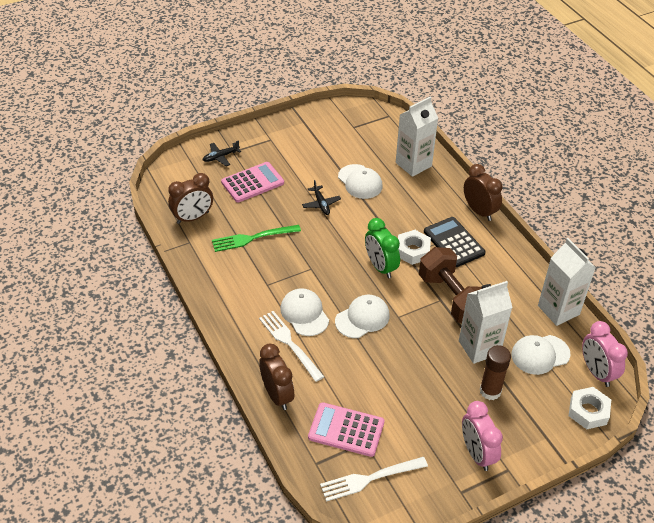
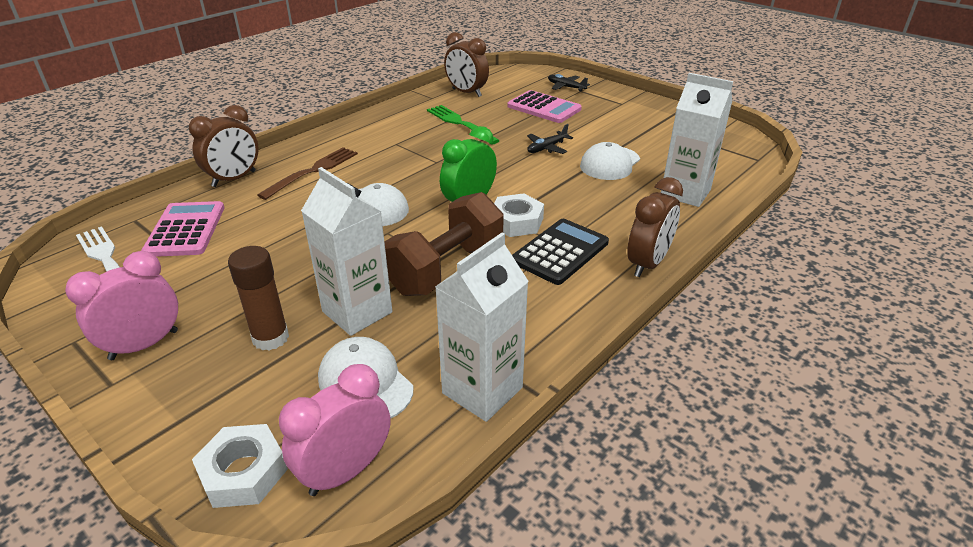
camera: 70 degrees right, 10 degrees down
white fork [259,311,324,382] -> brown fork [257,147,358,200]
white cap [280,288,329,336] -> none

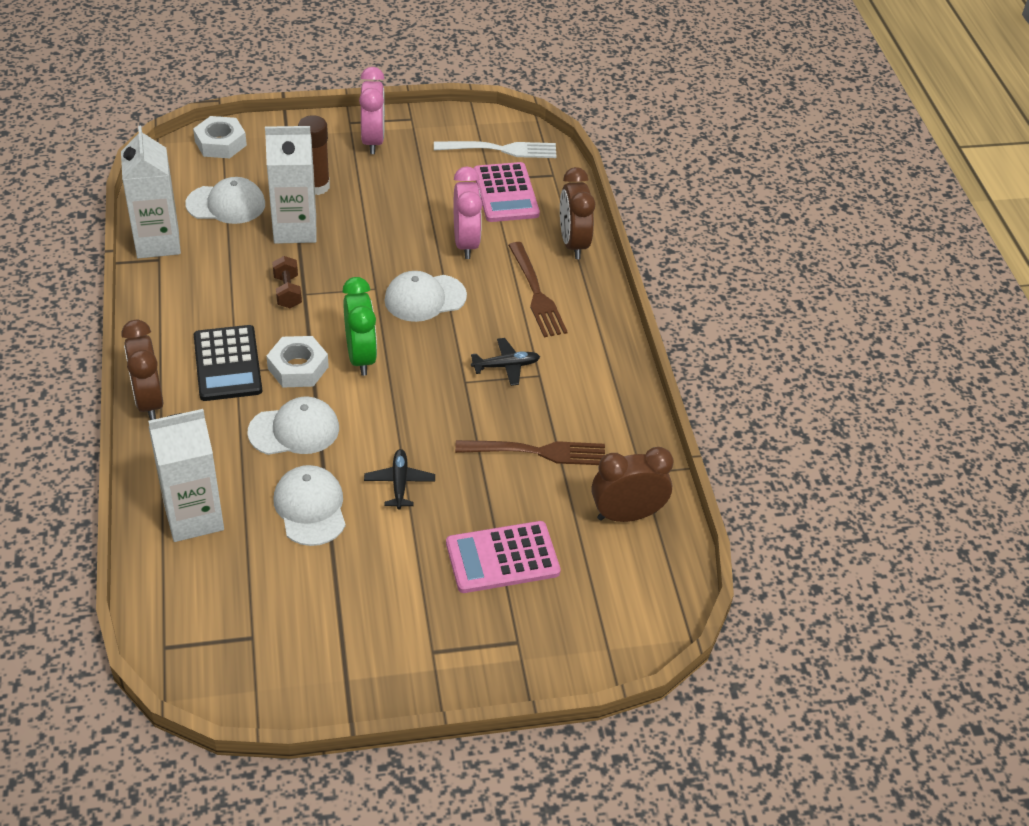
camera: 125 degrees right, 10 degrees up
pink calculator [141,201,225,257] -> pink calculator turned 45 degrees clockwise [474,162,540,222]
pink clock [279,364,391,496] -> pink clock moved to [454,166,482,259]
brown dumbbell [384,192,504,296] -> brown dumbbell [272,256,302,308], size x0.46
green fork [427,105,500,145] -> brown fork [455,440,605,465]
black plane [548,74,590,92] -> black plane moved to [471,338,540,386]
none -> white cap [248,396,339,455]

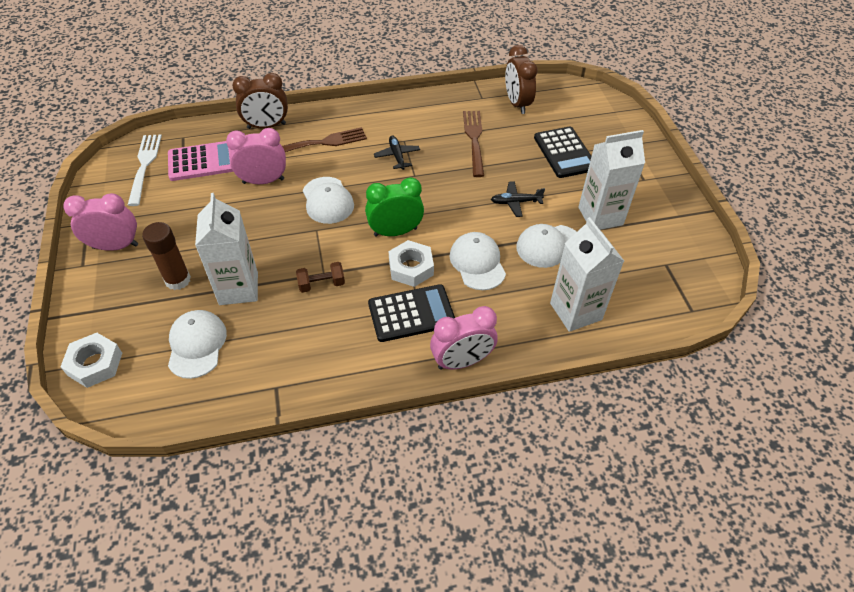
camera: 90 degrees left, 5 degrees up
white carton [121,126,181,258] -> white carton moved to [578,130,645,230]
brown clock [122,320,163,420] -> pink clock [430,306,498,370]
pink calculator [446,521,561,593] -> black calculator [534,126,591,178]

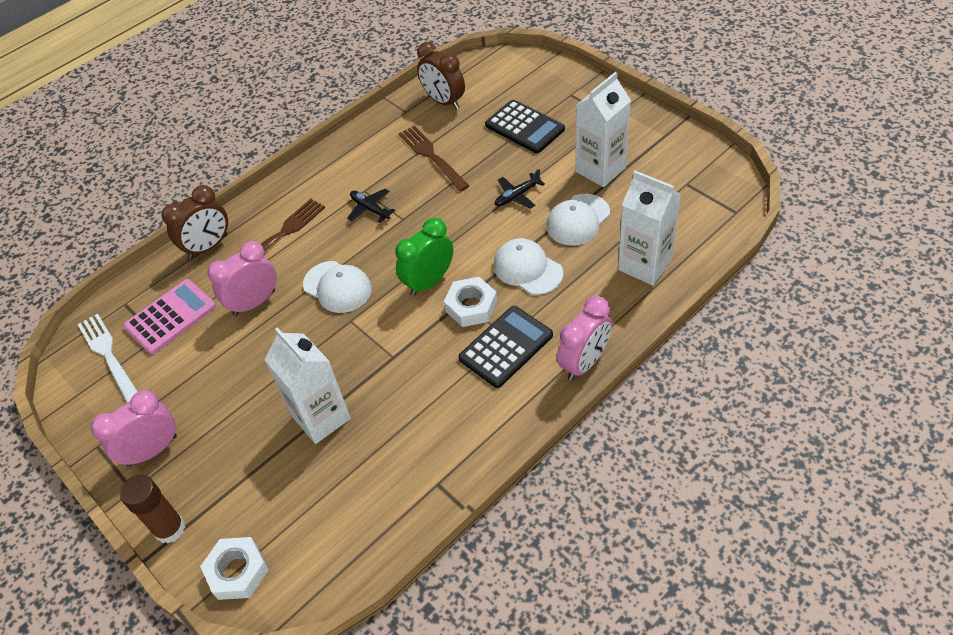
camera: 25 degrees left, 0 degrees up
brown glue stick [142,222,191,290] -> brown glue stick moved to [120,475,185,544]
white cap [168,310,227,379] -> none
brown dumbbell [296,262,345,293] -> none

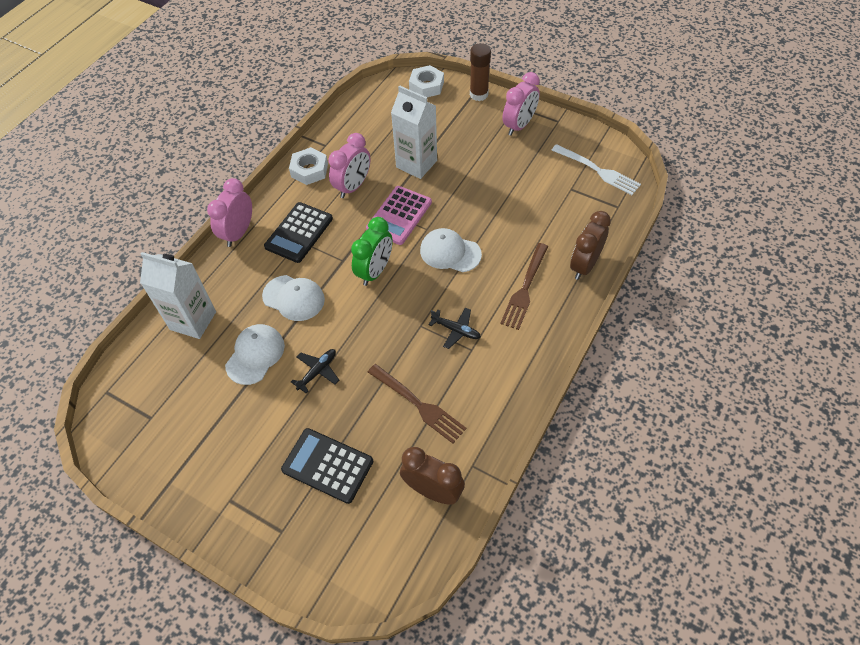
camera: 160 degrees right, 5 degrees up
pink calculator [123,279,216,354] -> pink calculator moved to [366,186,432,245]
pink clock [207,241,277,316] -> pink clock moved to [328,133,370,198]
white nut [444,277,497,327] -> white nut moved to [289,147,328,185]
white carton [576,72,631,187] -> none

